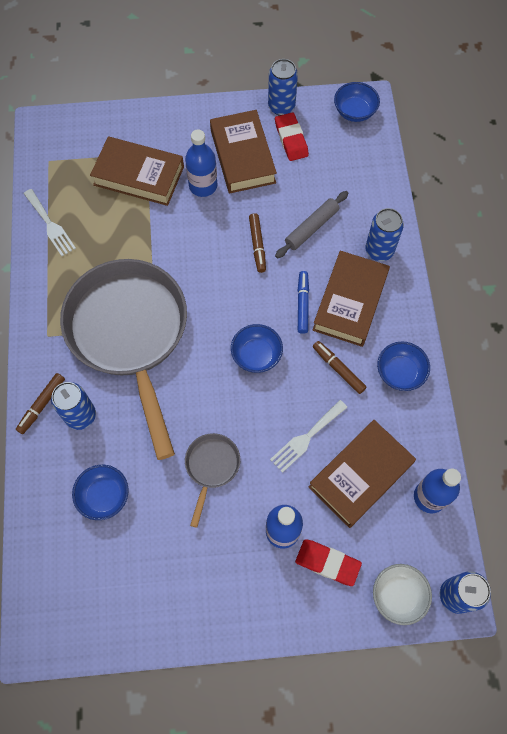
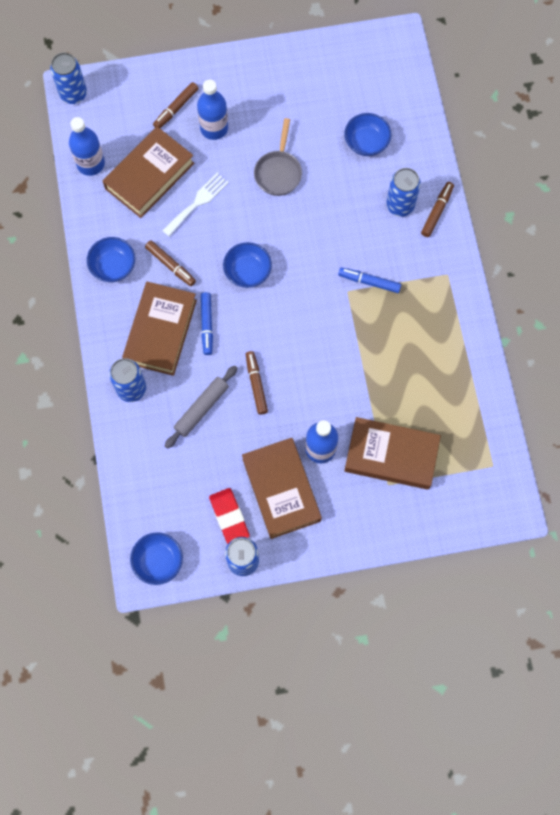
camera: 175 degrees right, 5 degrees up
white fork [24,189,76,256] -> none
grey pan [60,259,187,460] -> blue marker [338,267,401,293]
red eraser [295,539,362,586] -> brown marker [153,82,198,128]
white bowl [373,564,432,625] -> none

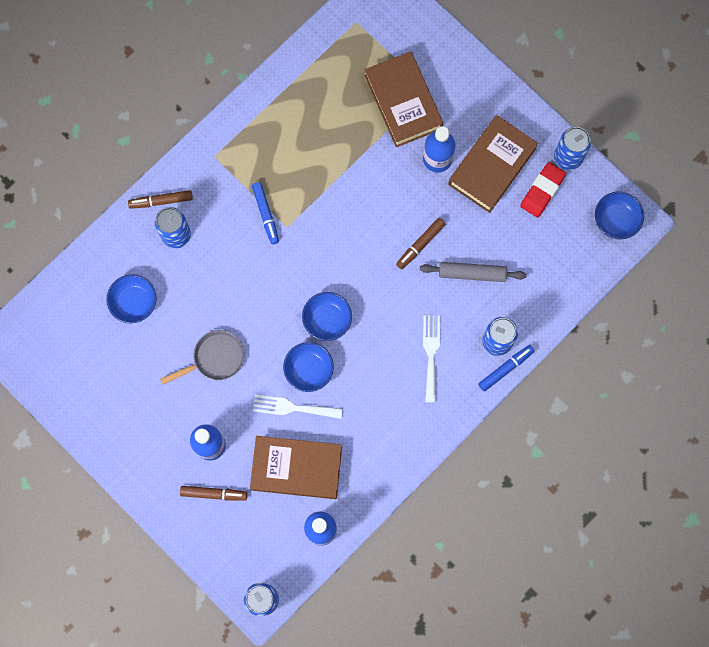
camera: 125 degrees left, 5 degrees up
blue bowl [87,237,135,282] -> blue bowl moved to [283,342,334,392]
brown book [122,282,197,376] -> white fork [423,315,440,402]
brown marker [145,240,196,286] -> none
blue marker [201,292,213,355] -> blue marker moved to [478,345,534,391]

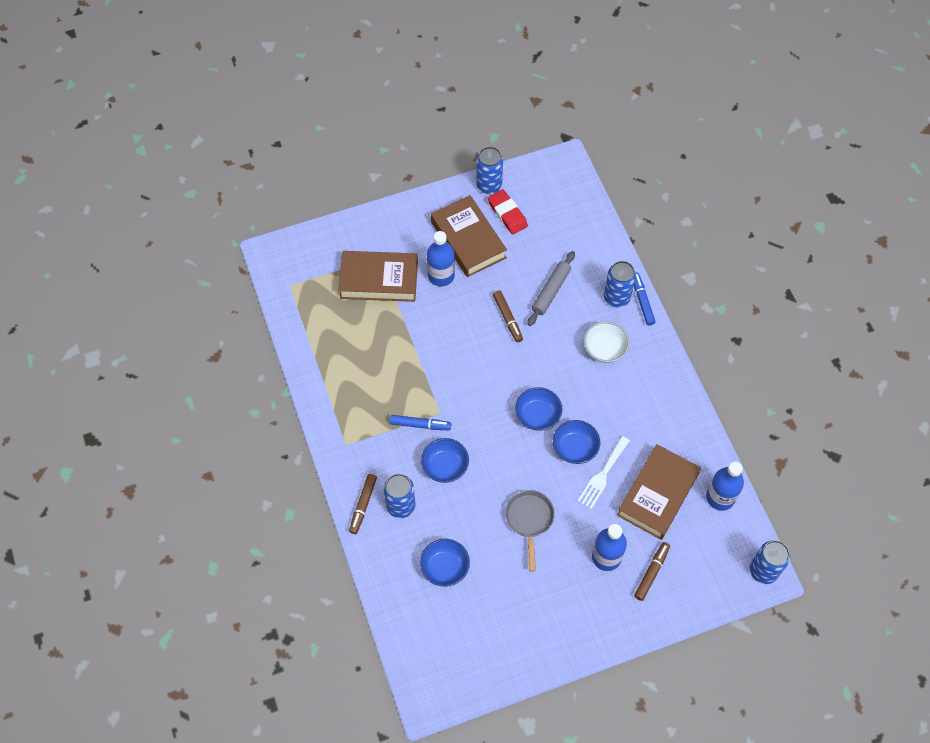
camera: 65 degrees left, 15 degrees down
white fork [423,315,440,402] -> white bowl [584,321,630,363]
blue bowl [595,192,644,239] -> blue bowl moved to [421,438,469,483]

